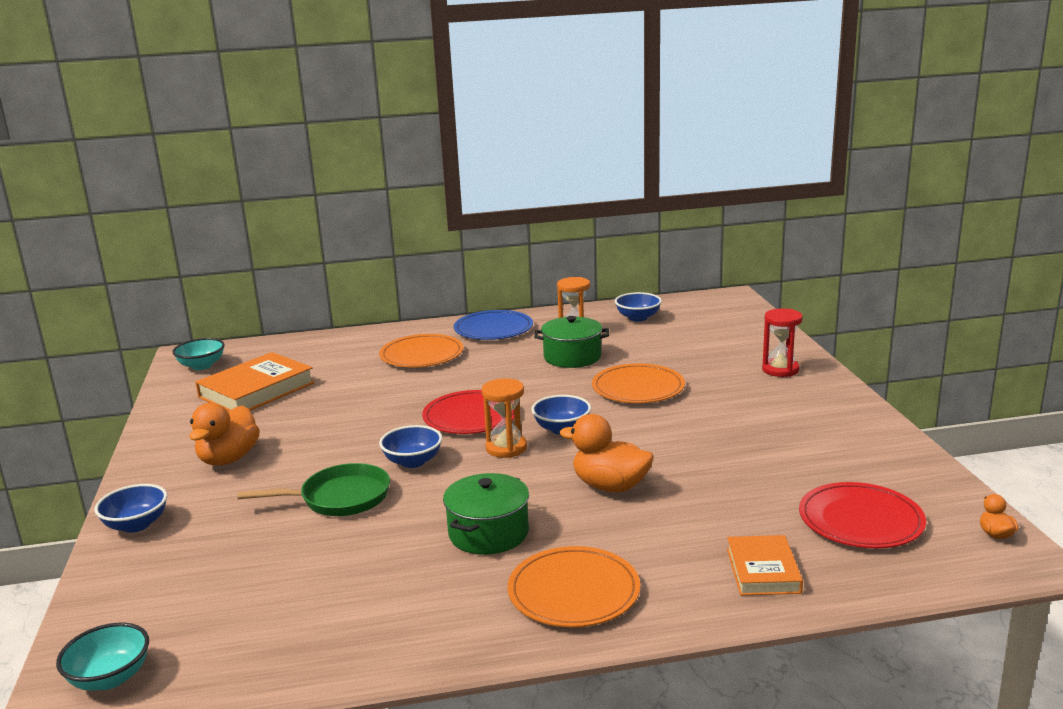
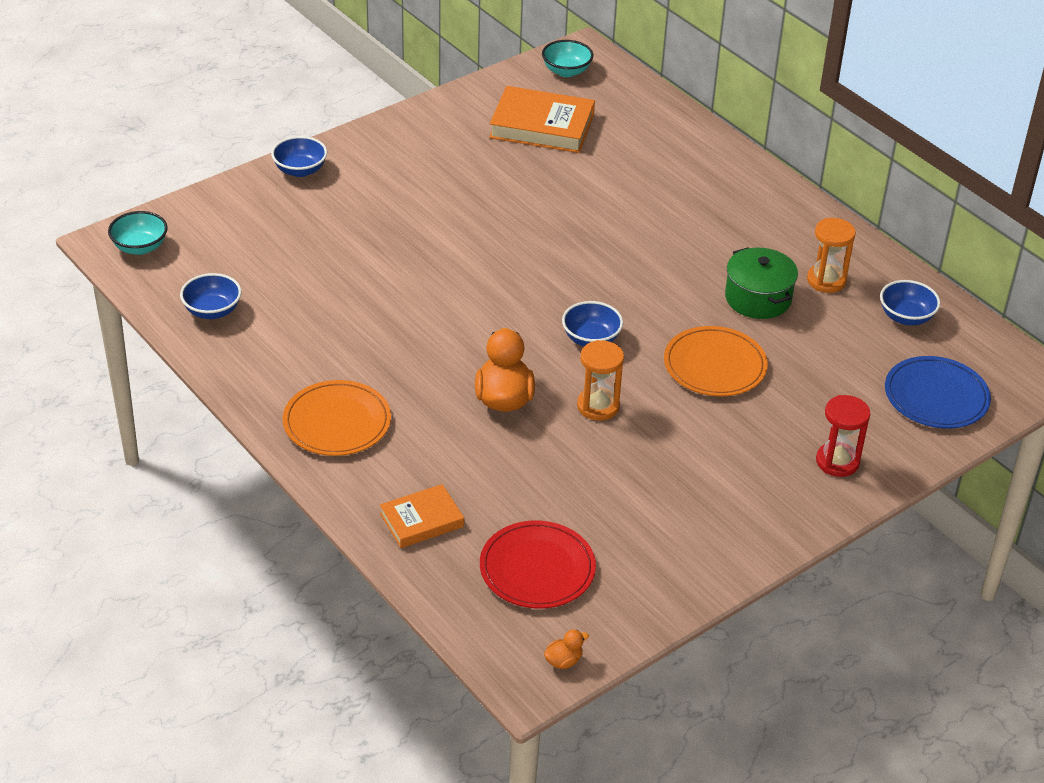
camera: 60 degrees right, 20 degrees up
orange duck [189,403,260,465] -> none
green pan [238,463,390,516] -> none
orange plate [379,334,463,367] -> none
blue bowl [379,425,442,468] -> blue bowl moved to [180,273,242,319]
red plate [422,390,514,434] -> none
green pot [443,473,529,555] -> none
blue plate [454,310,533,340] -> blue plate moved to [885,356,991,428]
orange hourglass [482,378,527,458] -> orange hourglass moved to [577,340,624,421]

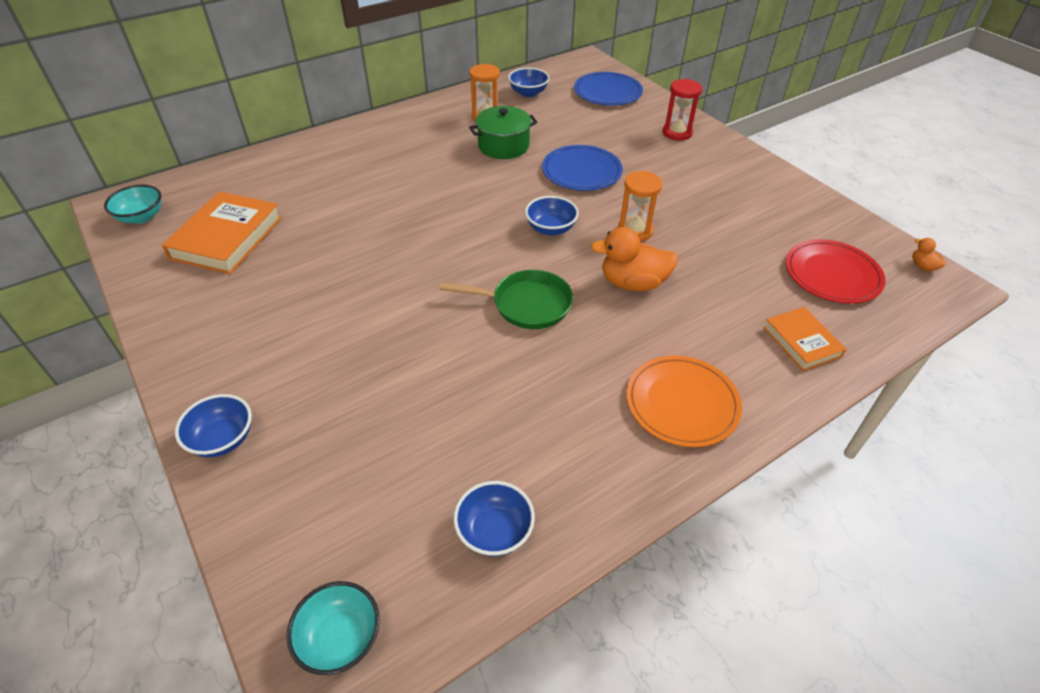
camera: 85 degrees left, 5 degrees up
orange plate [664,326,768,396] -> blue plate [542,145,623,191]
none -> green pan [440,270,573,329]

